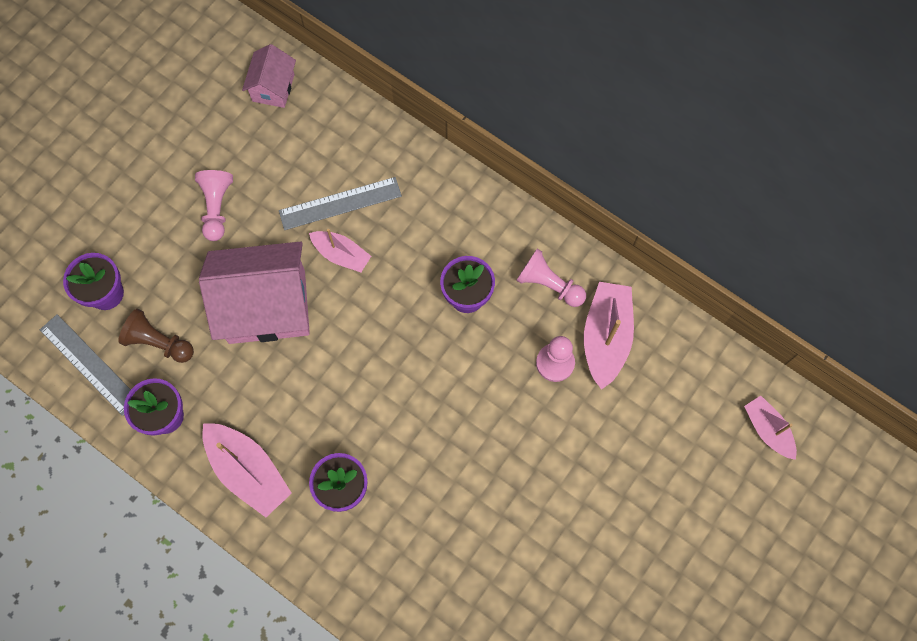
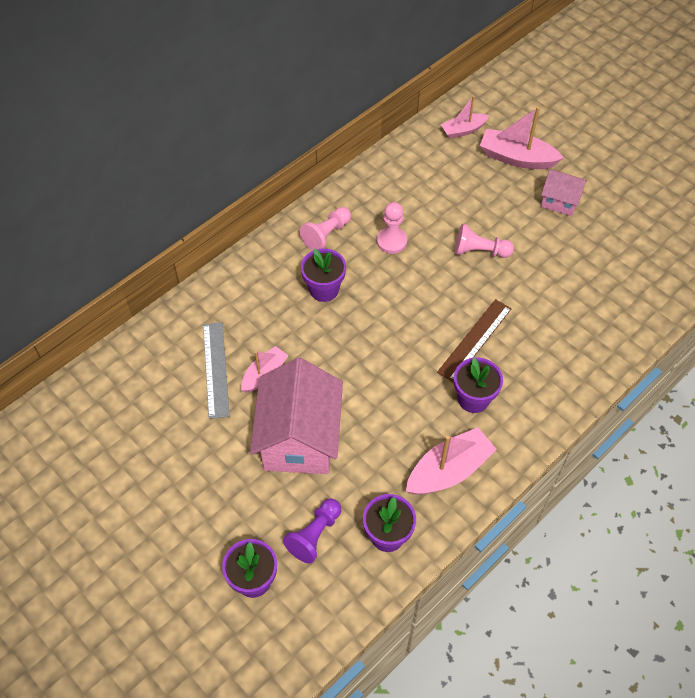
camera: 80 degrees left, 15 degrees down
grey ruler [40,314,131,416] -> none
brown pawn [118,309,194,363] -> purple pawn [283,498,341,564]
pink pawn [195,170,233,241] -> pink pawn moved to [455,224,514,258]
pink house [242,44,296,108] -> pink house moved to [541,169,587,216]
pink boat [584,282,634,390] -> pink boat moved to [480,107,564,169]
none -> brown ruler [437,299,512,383]

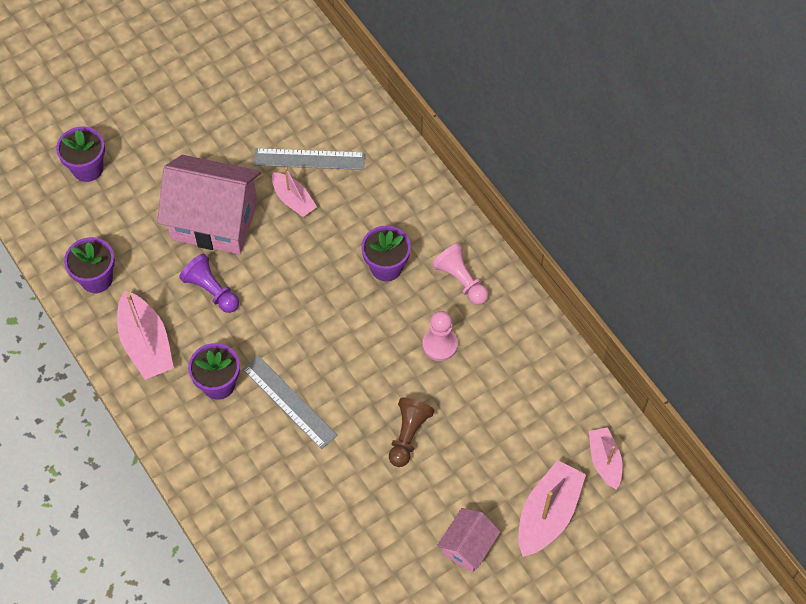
camera: 100 degrees right, 5 degrees up
purple pawn [283,498,341,564] -> purple pawn moved to [179,254,239,313]
brown ruler [437,299,512,383] -> grey ruler [242,356,338,449]
pink pawn [455,224,514,258] -> brown pawn [389,398,434,467]

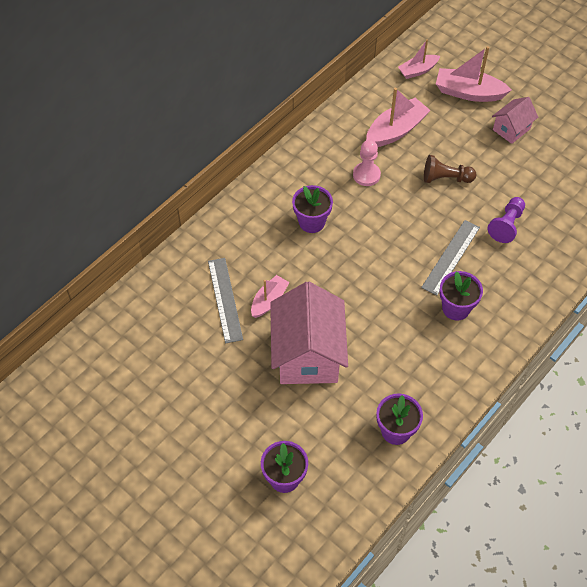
camera: 105 degrees left, 5 degrees down
pink boat [117,290,174,380] -> pink boat moved to [366,88,431,147]
purple pawn [179,254,239,313] -> purple pawn moved to [488,197,525,243]
pink pawn [432,243,489,305] -> none
pink house [437,508,501,573] -> pink house turned 60 degrees counterclockwise [492,97,538,144]

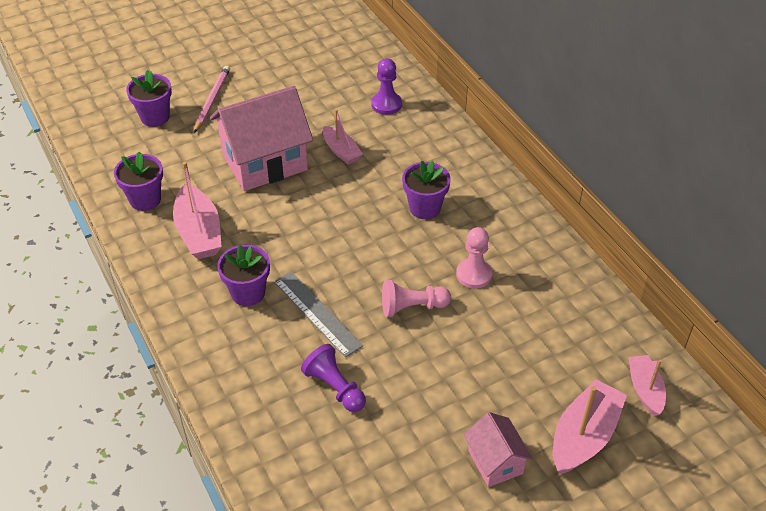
camera: 110 degrees right, 10 degrees down
grey ruler [208,258,243,343] -> none
pink house [270,282,348,384] -> pink house turned 45 degrees counterclockwise [210,86,313,191]
pink boat [366,88,431,147] -> pink boat moved to [173,162,222,259]
brown pawn [424,155,476,183] -> none
none -> pink pencil [194,66,230,133]
none -> purple pawn [371,58,402,115]
none -> pink pawn [382,280,451,317]

